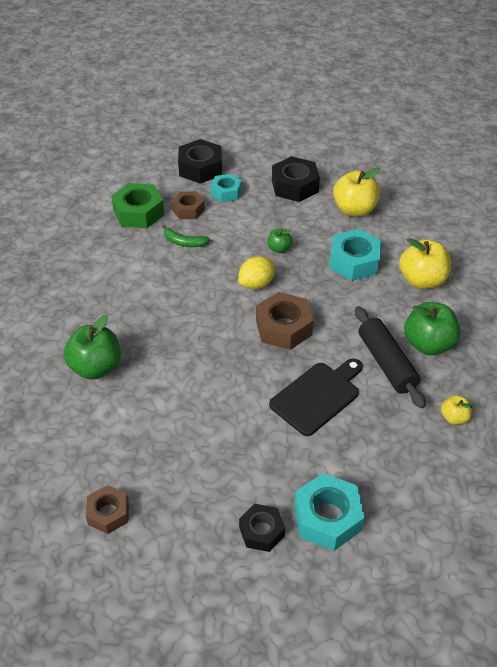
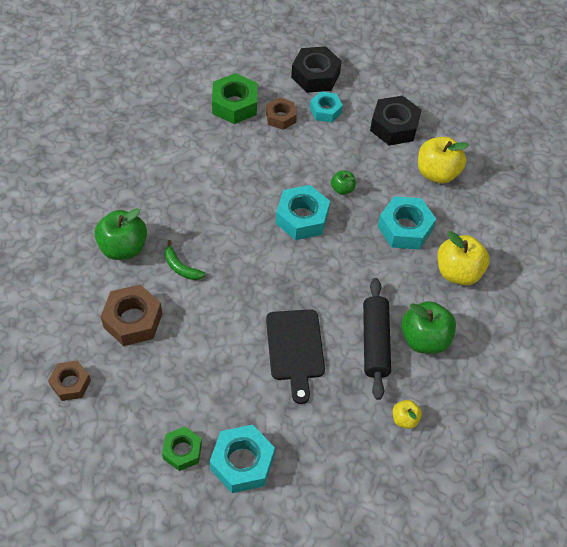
camera: 20 degrees right, 10 degrees up
green banana [162,225,210,247] -> green banana moved to [164,240,205,280]
yellow lemon [238,256,275,289] -> turquoise nut [276,185,330,240]
black nut [239,504,285,552] -> green nut [162,427,202,471]
brown nut [256,292,314,350] -> brown nut moved to [101,285,162,346]
black cutting board [269,358,363,436] -> black cutting board turned 105 degrees clockwise [266,309,325,404]

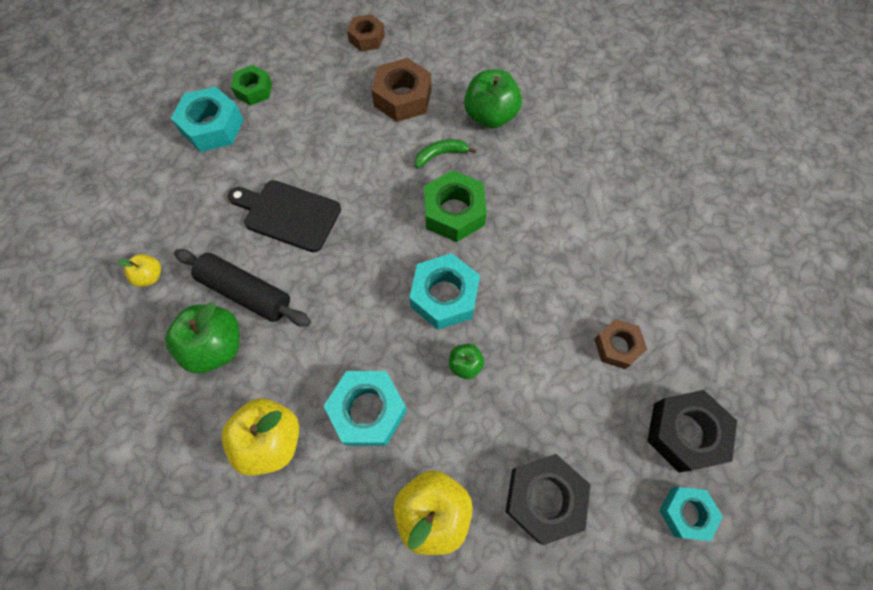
camera: 120 degrees right, 10 degrees up
green nut [212,73,257,124] -> green nut moved to [424,170,487,242]
turquoise nut [310,91,343,123] -> turquoise nut moved to [659,487,723,541]

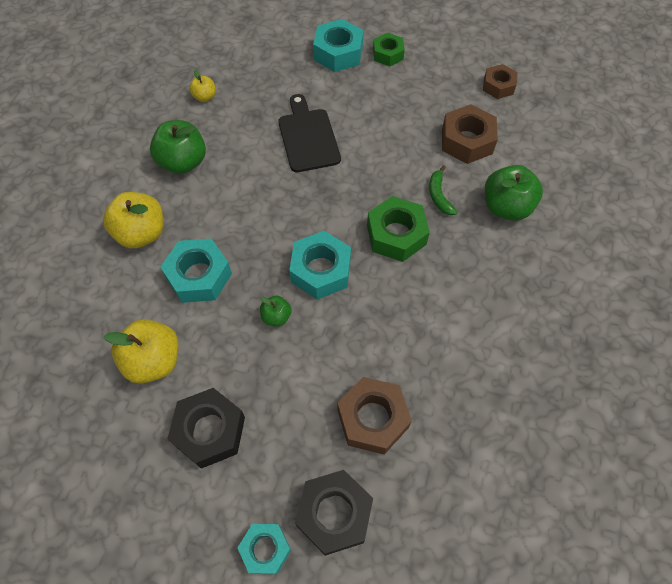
camera: 55 degrees right, 5 degrees down
black rolling pin [174,249,311,327] -> none
green banana [415,139,476,168] -> green banana turned 135 degrees counterclockwise [429,165,457,215]
brown nut [594,319,647,369] -> brown nut [338,377,412,455], size x1.57

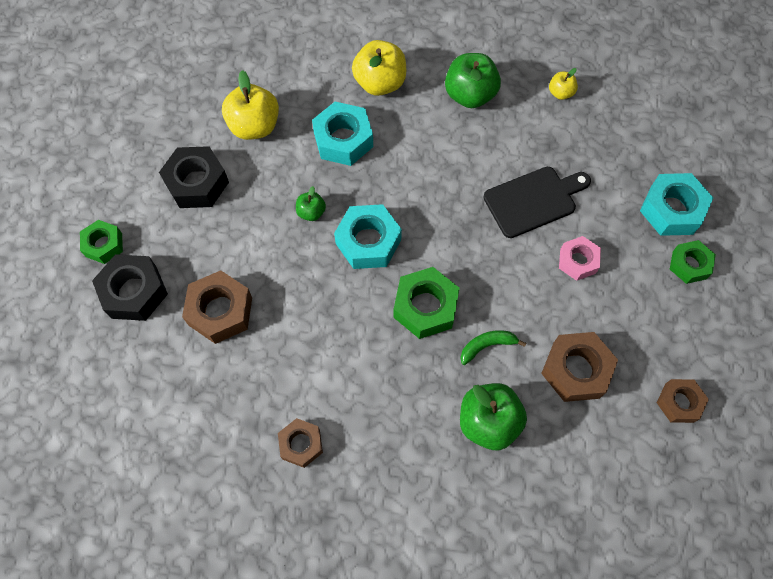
camera: 80 degrees right, 5 degrees up
turquoise nut [238,524,291,574] -> green nut [80,220,123,264]
none -> brown nut [278,418,323,468]
none -> pink nut [559,236,601,281]

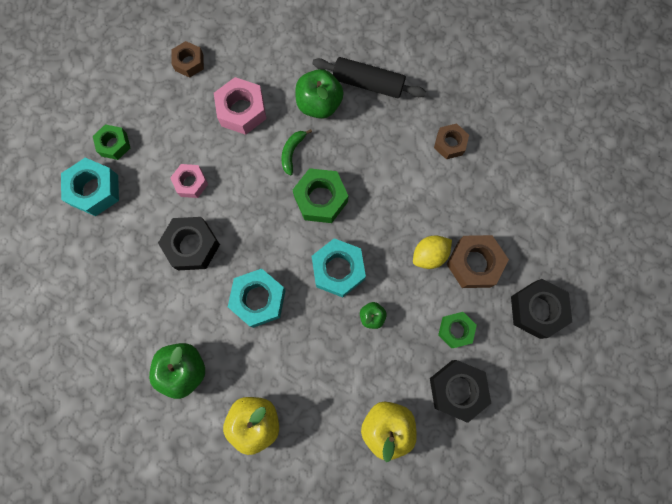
camera: 155 degrees left, 10 degrees up
green nut [80,220,123,264] -> green nut moved to [438,312,477,348]
turquoise nut [312,102,373,166] -> turquoise nut moved to [228,268,286,328]
green banana [460,330,526,365] -> green banana turned 105 degrees clockwise [281,129,312,175]
black cutting board [483,167,591,238] -> black nut [158,217,220,270]
brown nut [541,332,618,402] -> pink nut [214,77,266,135]
yellow apple [549,68,578,100] -> none
none -> black rolling pin [312,57,426,99]
none -> yellow lemon [413,236,452,269]

